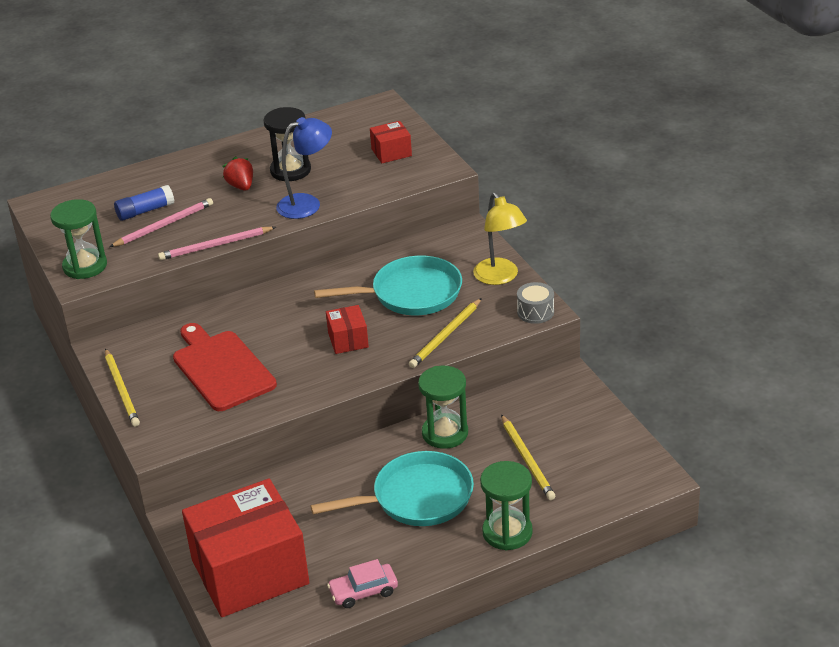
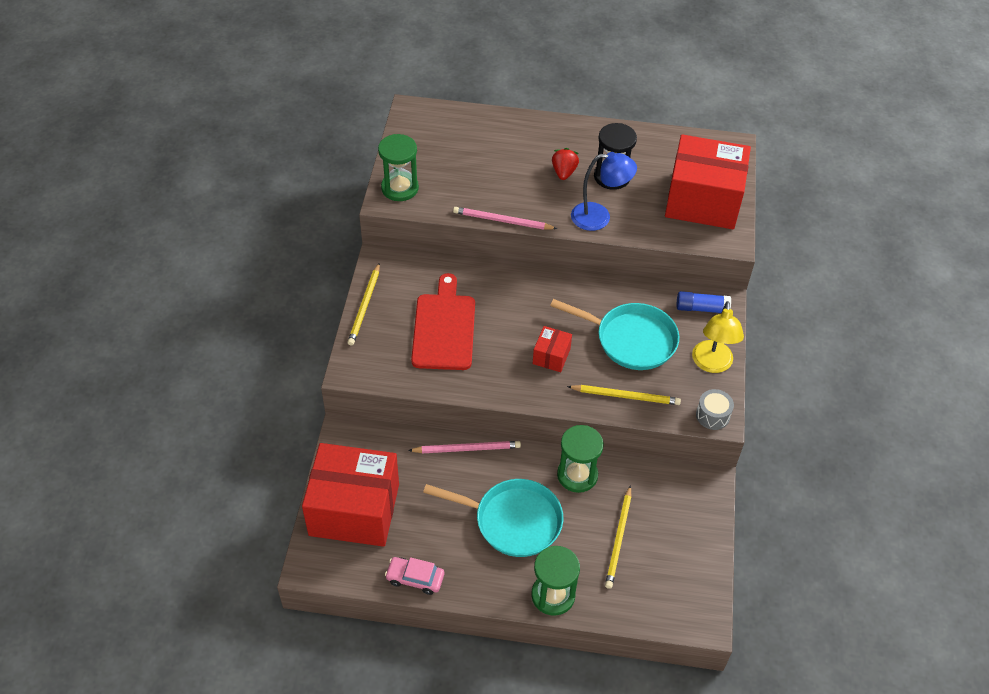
camera: 30 degrees right, 15 degrees up
pink pencil [110,198,213,247] -> pink pencil moved to [408,441,521,453]
blue glue stick [114,185,174,221] -> blue glue stick moved to [676,291,731,313]
red box [370,121,412,163] -> red box [665,134,751,229], size x2.30
yellow pencil [409,298,482,368] -> yellow pencil turned 150 degrees counterclockwise [567,385,681,405]

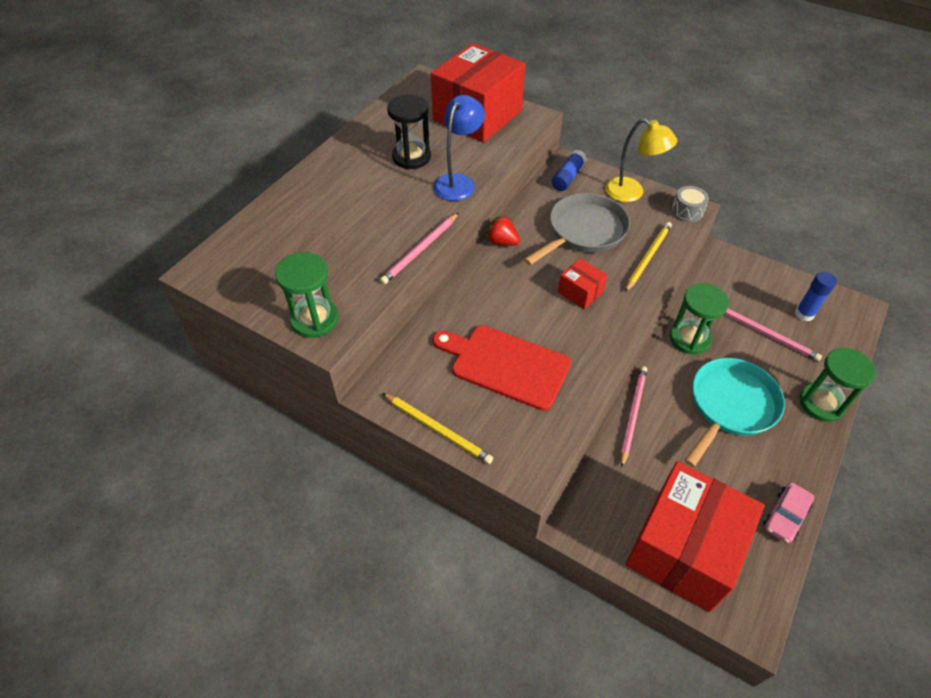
camera: 65 degrees left, 0 degrees up
turquoise pan [550,299,679,370] -> grey pan [524,193,630,265]
red strawberry [552,148,579,180] -> red strawberry moved to [486,214,520,246]
yellow pencil [605,485,631,589] -> pink pencil [725,308,822,361]
none -> blue glue stick [795,272,837,322]

